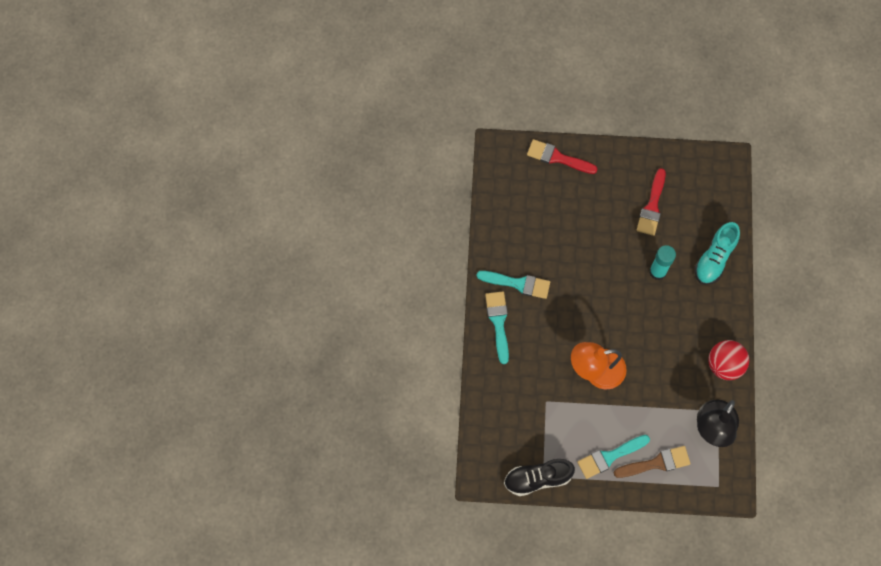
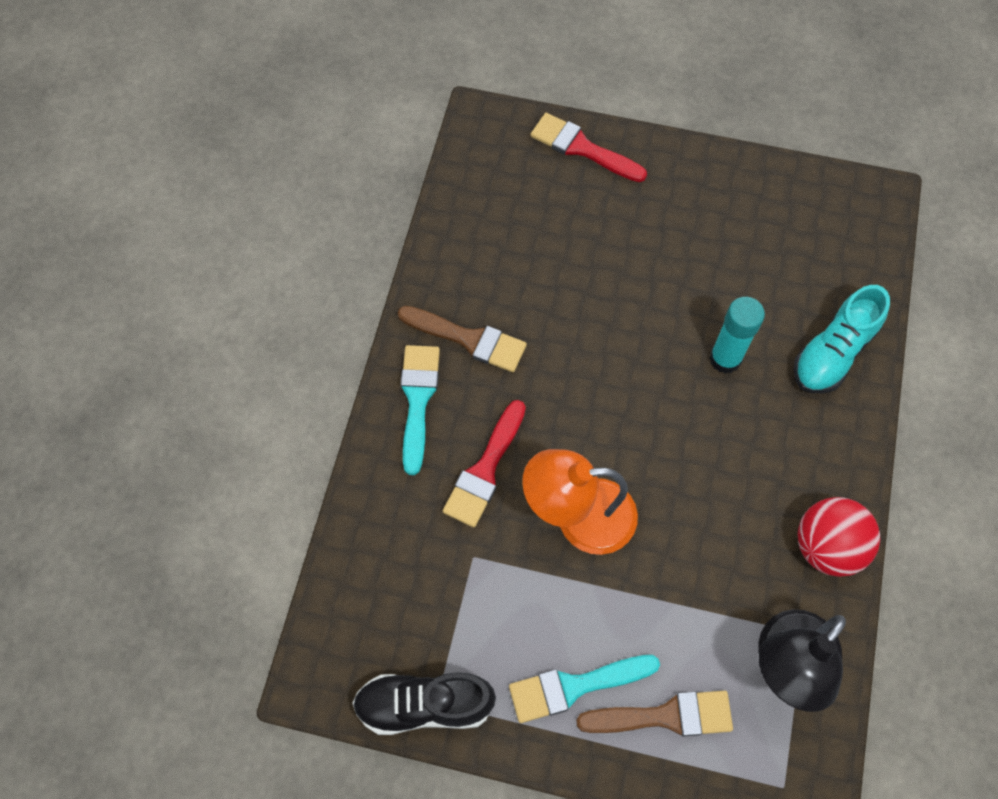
camera: 10 degrees right, 5 degrees down
turquoise brush [477,271,550,299] -> brown brush [398,306,527,372]
red brush [637,168,666,236] -> red brush moved to [443,400,526,527]

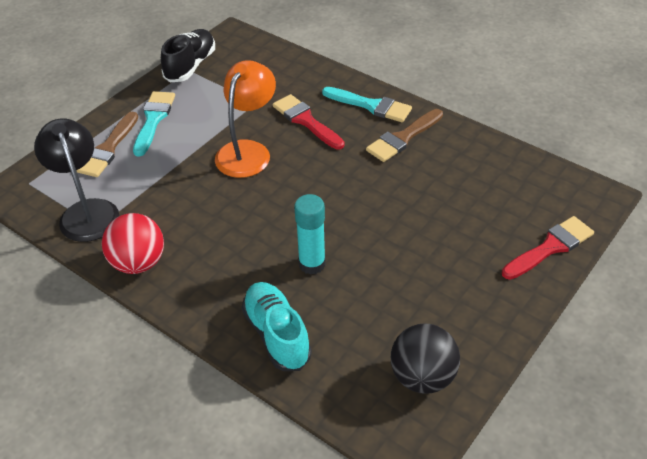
camera: 115 degrees right, 20 degrees down
none -> black ball [391,323,460,394]

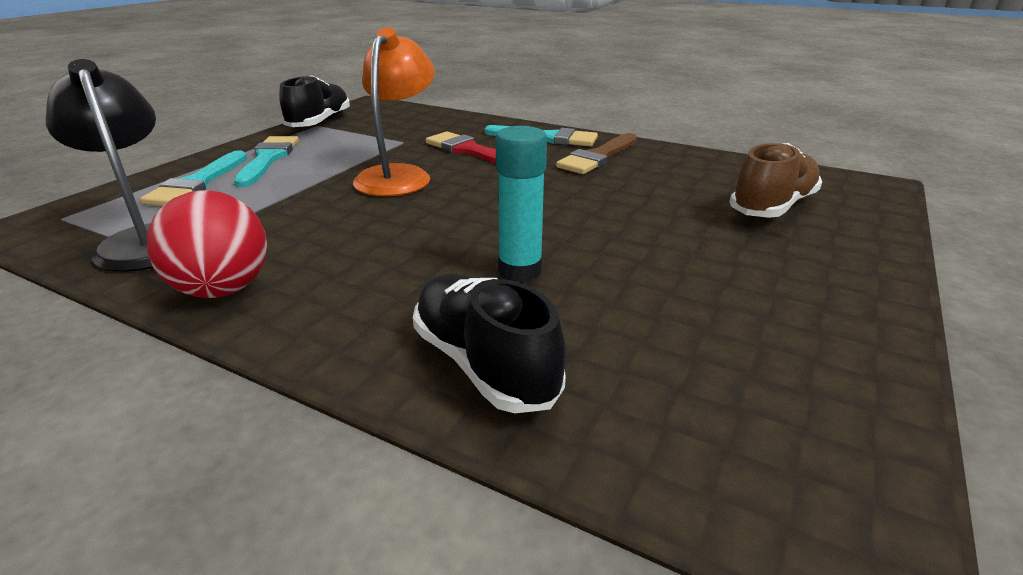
camera: 10 degrees left, 15 degrees down
brown brush [76,112,138,177] -> turquoise brush [140,150,247,206]
turquoise shoe [242,282,312,371] -> black shoe [413,274,566,413]
black ball [391,323,460,394] -> none
red brush [502,216,594,280] -> none
none -> brown shoe [729,143,822,218]

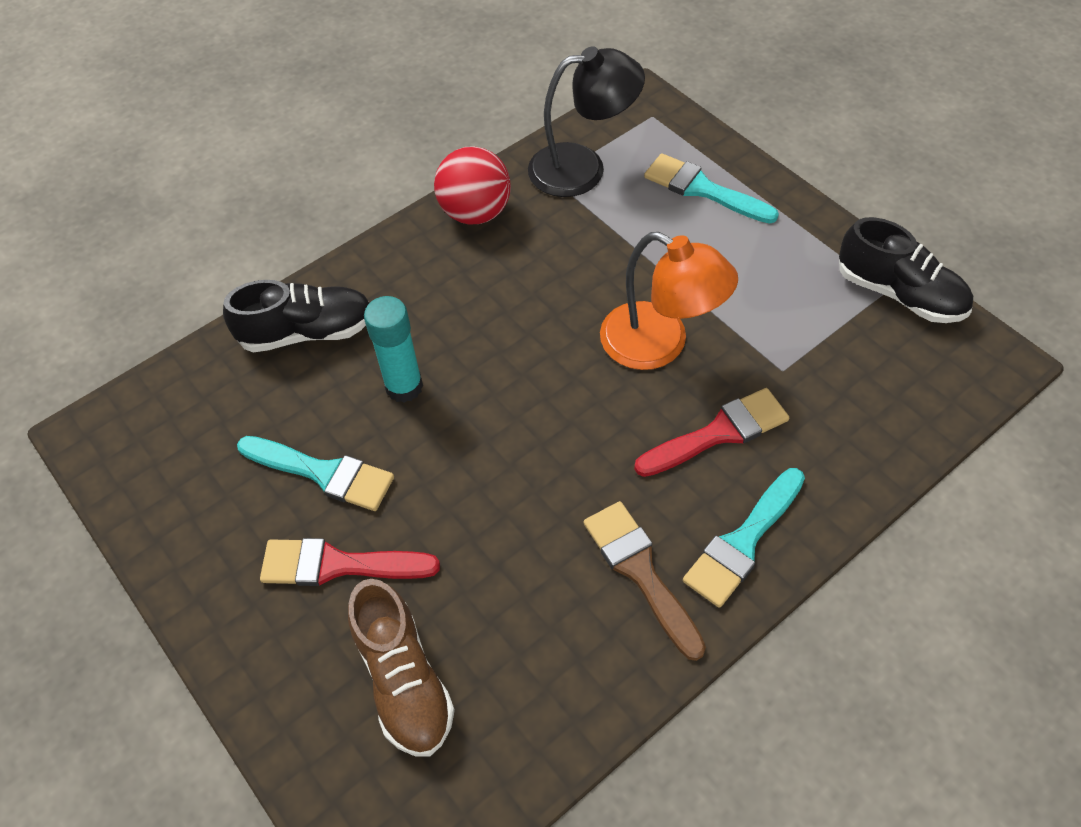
camera: 115 degrees right, 25 degrees up
turquoise brush [234,136,299,187] -> turquoise brush moved to [237,436,394,511]
none -> red brush [260,538,440,586]

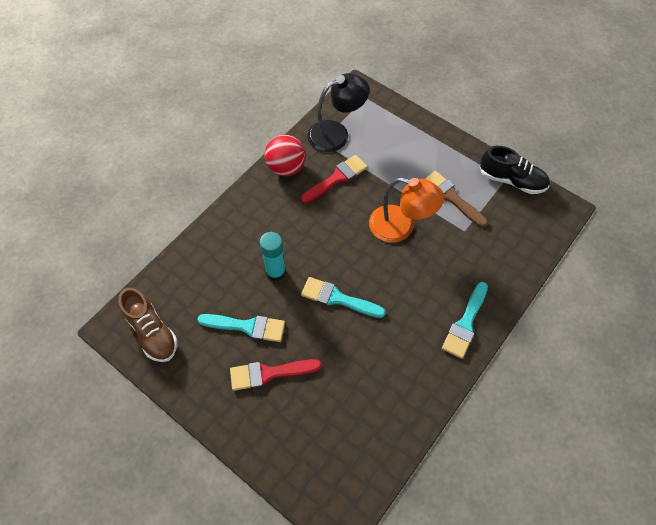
camera: 15 degrees left, 5 degrees up
black shoe [223,280,369,353] -> none
brown shoe [348,579,455,757] -> brown shoe moved to [118,288,178,362]
brown brush [584,501,706,661] -> brown brush moved to [425,171,488,228]
red brush [634,388,789,477] -> red brush moved to [301,155,368,203]
turquoise brush [644,153,779,224] -> turquoise brush moved to [301,277,386,318]

